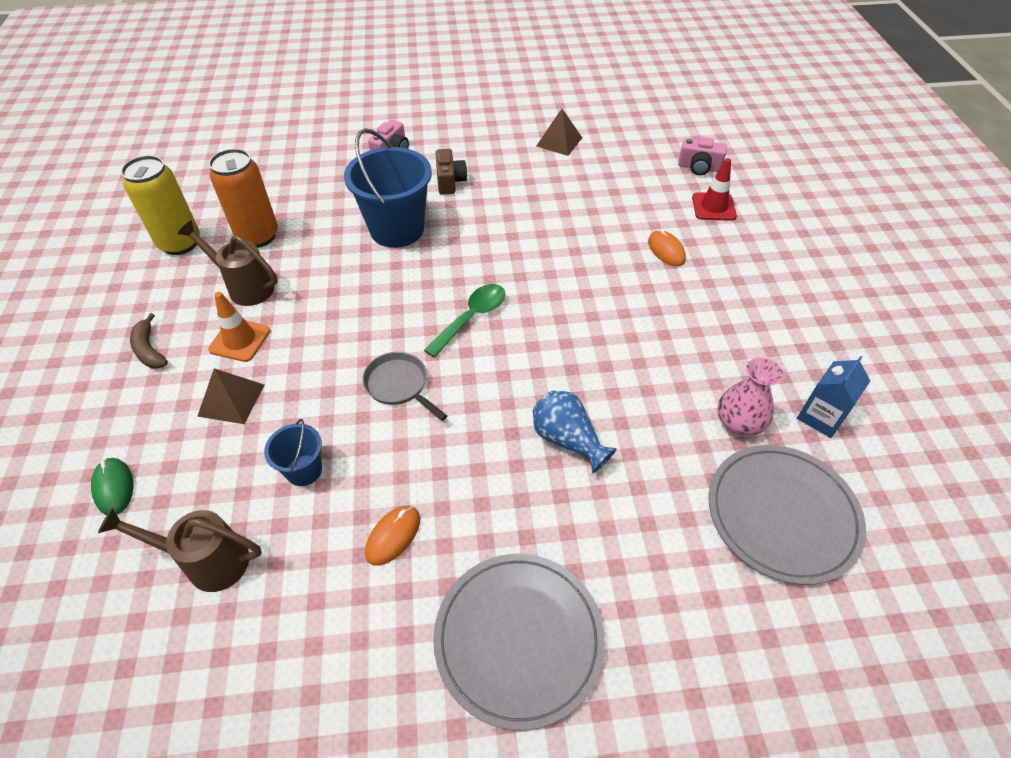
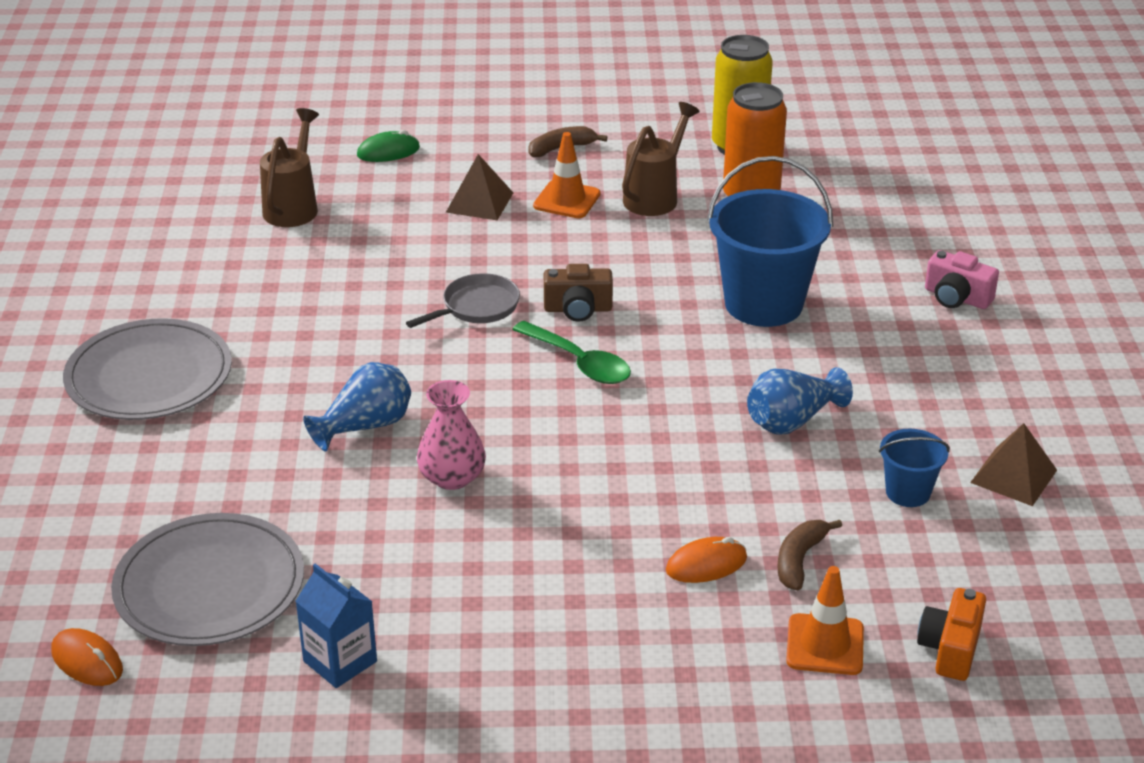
camera: 95 degrees right, 15 degrees down
blue bucket [264,419,322,486] -> blue bucket moved to [879,429,950,507]
orange mouse [365,506,420,566] -> orange mouse moved to [51,628,123,686]
brown camera [435,149,467,195] -> brown camera moved to [544,264,613,322]
pink camera [678,137,727,175] -> orange camera [917,588,986,681]
red traffic cone [692,158,737,221] -> orange traffic cone [786,566,864,675]
pink vase [717,357,783,436] -> pink vase moved to [417,380,486,490]
none -> blue vase [747,367,853,435]
none -> brown banana [777,520,842,590]

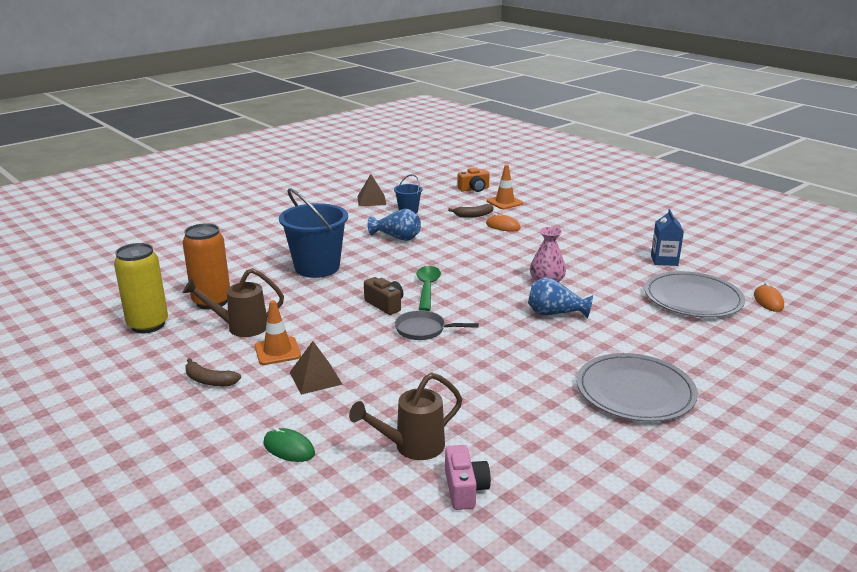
camera: 130 degrees left, 10 degrees down
pink camera [925,250,999,309] -> pink camera moved to [445,445,491,510]

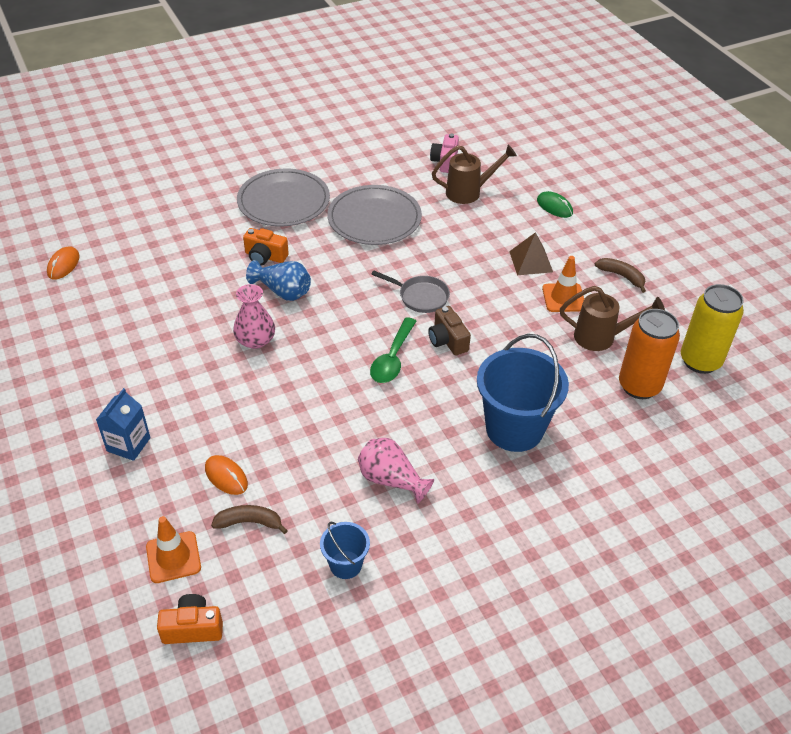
camera: 165 degrees left, 20 degrees up
brown pyramid [357,174,386,206] -> none
blue vase [368,209,421,241] -> pink vase [358,438,434,504]
grey plate [644,271,745,318] -> grey plate moved to [327,185,422,245]
blue carton [651,209,684,266] -> blue carton moved to [96,388,151,461]
none -> orange camera [243,228,289,265]

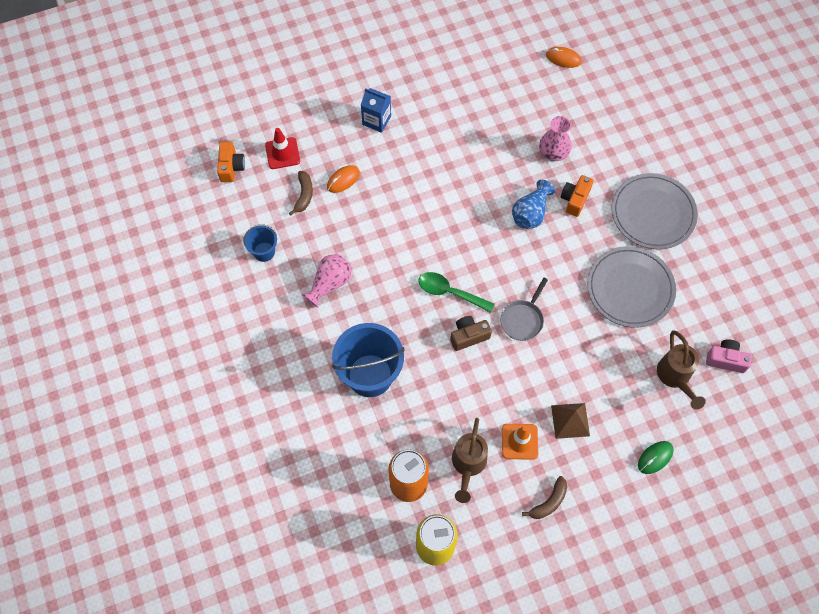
camera: 95 degrees right, 20 degrees up
orange traffic cone [146,516,201,583] -> red traffic cone [265,128,300,169]
pink vase [233,284,275,349] -> pink vase moved to [539,116,572,161]

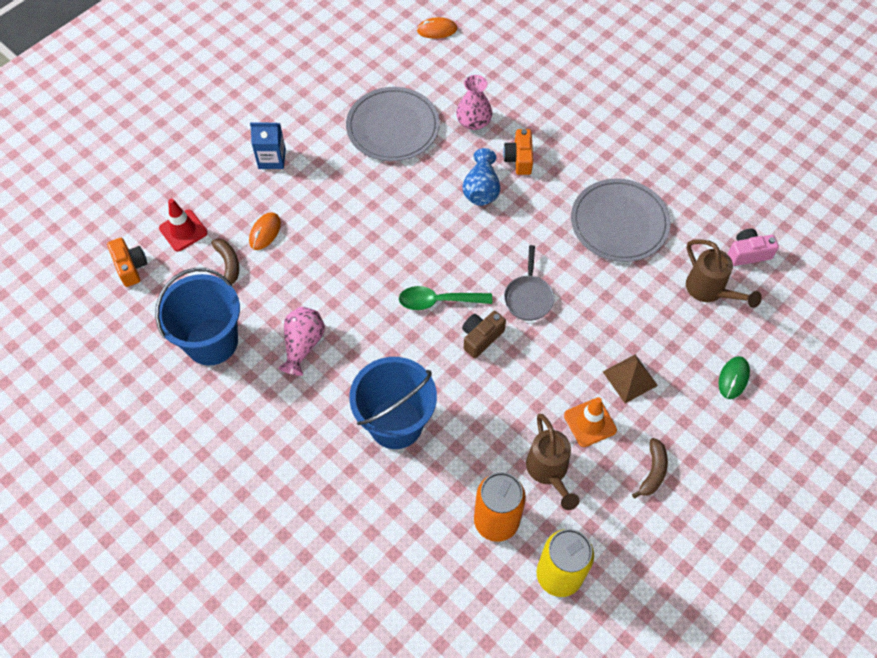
camera: 25 degrees left, 5 degrees down
blue bucket [243,224,277,262] -> blue bucket [155,268,240,365], size x2.01
grey plate [612,173,698,250] -> grey plate moved to [346,87,440,161]

